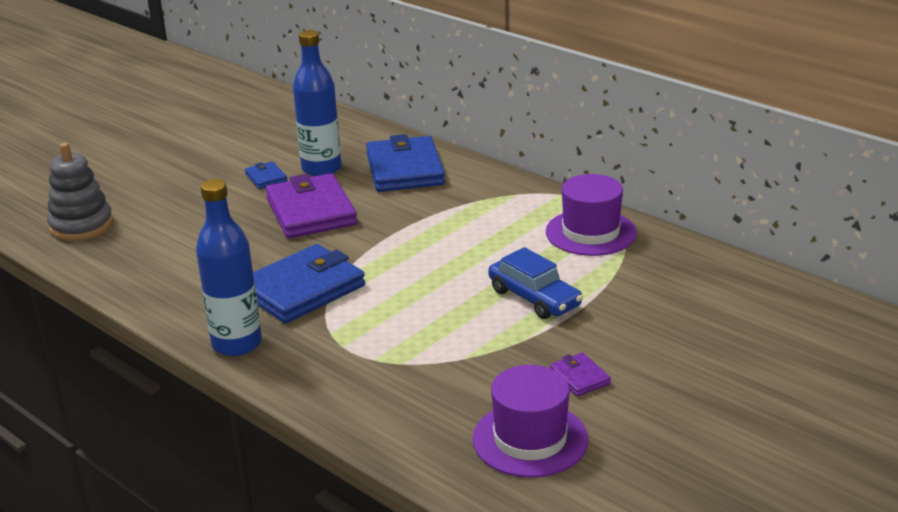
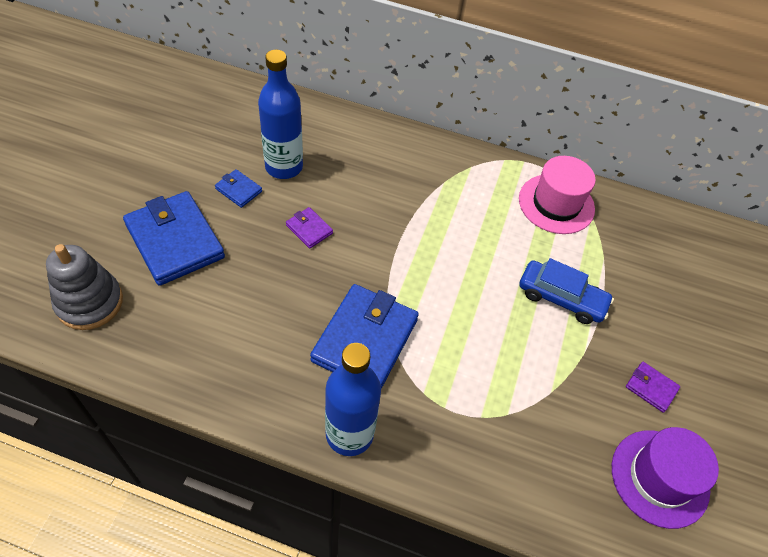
camera: 30 degrees left, 25 degrees up
purple wallet [265,173,357,238] -> purple wallet [286,207,333,248], size x0.45
blue wallet [366,134,445,192] -> blue wallet moved to [123,191,225,286]
purple hat [546,174,637,256] -> pink hat [519,156,596,234]

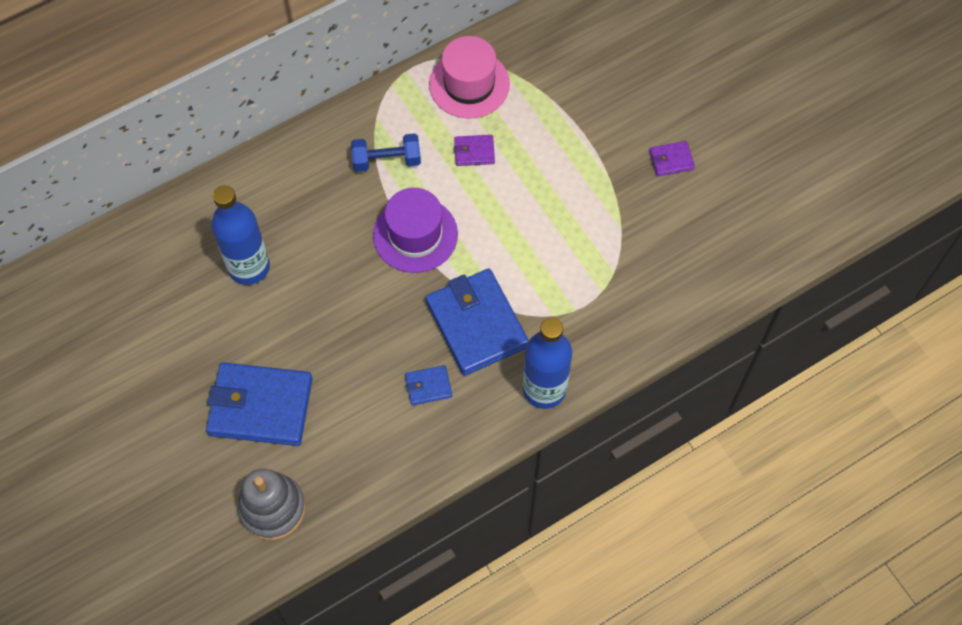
camera: 45 degrees left, 10 degrees up
blue wallet [215,169,262,208] -> blue wallet moved to [405,365,452,405]
purple wallet [286,207,333,248] -> purple wallet moved to [454,135,495,166]
blue car [519,258,614,324] -> none
purple hat [612,427,719,529] -> purple hat moved to [373,188,458,273]
none -> blue dumbbell [351,133,421,172]

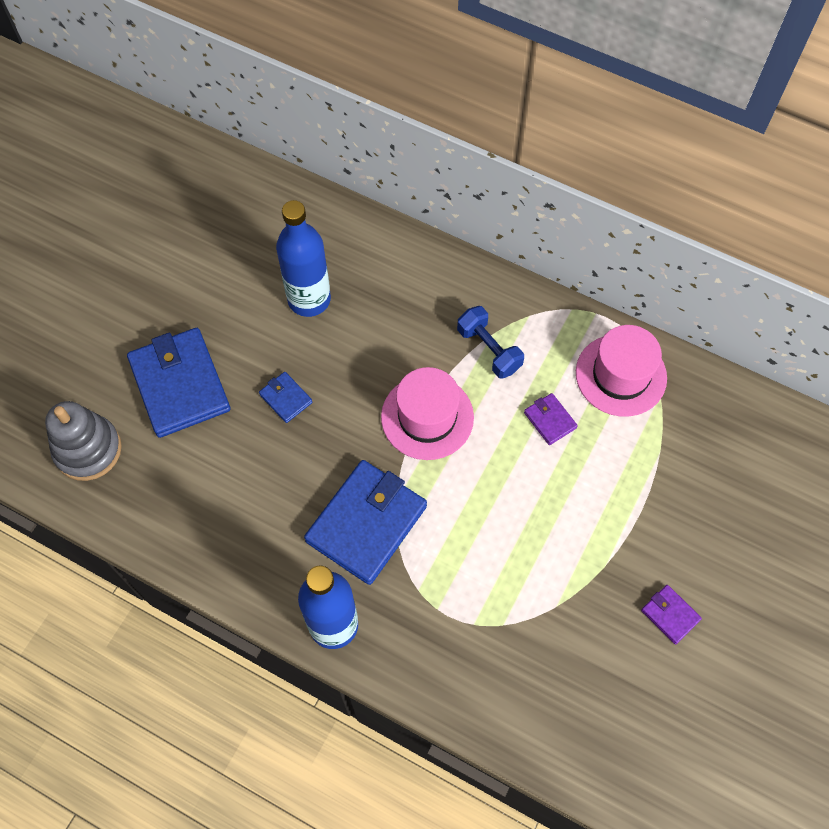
camera: 60 degrees right, 0 degrees up
purple hat [373,188,458,273] -> pink hat [381,367,474,460]
blue wallet [405,365,452,405] -> blue wallet moved to [259,372,312,423]

